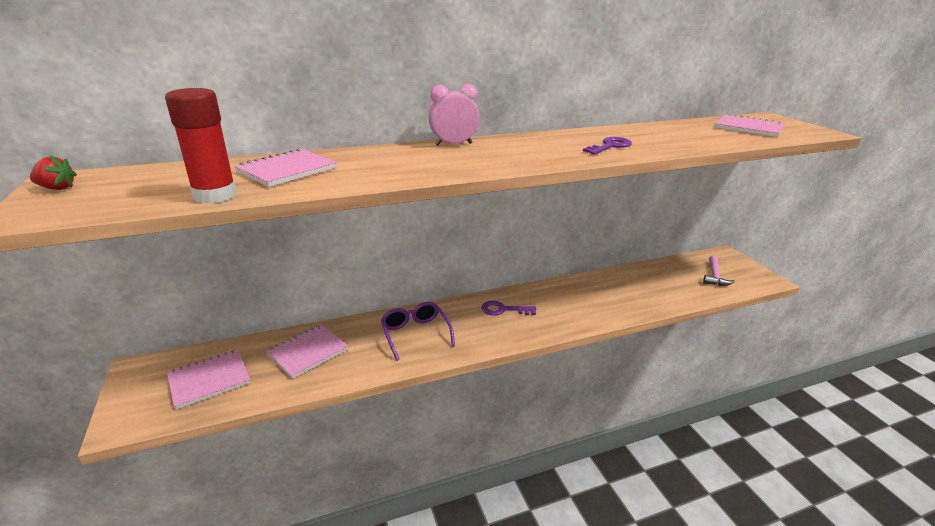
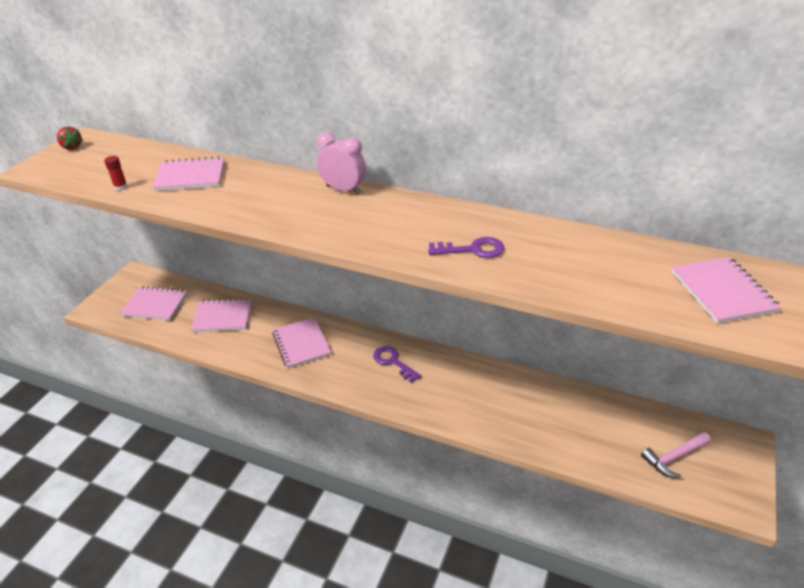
camera: 45 degrees right, 10 degrees up
red glue stick [165,88,237,204] -> red glue stick [104,156,128,191], size x0.43
purple glasses [381,302,455,361] -> pink notebook [272,317,331,368]

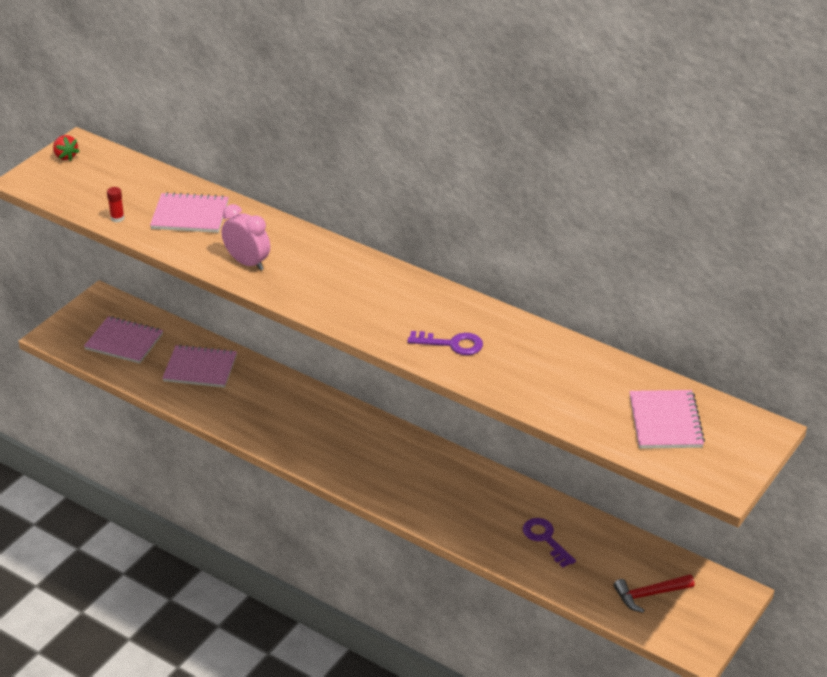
camera: 10 degrees right, 0 degrees up
pink notebook [272,317,331,368] -> none
pink clock [316,132,366,194] -> pink clock moved to [222,204,270,271]
purple key [373,346,421,383] -> purple key moved to [523,518,576,568]
pink hammer [641,432,711,478] -> red hammer [614,574,694,613]

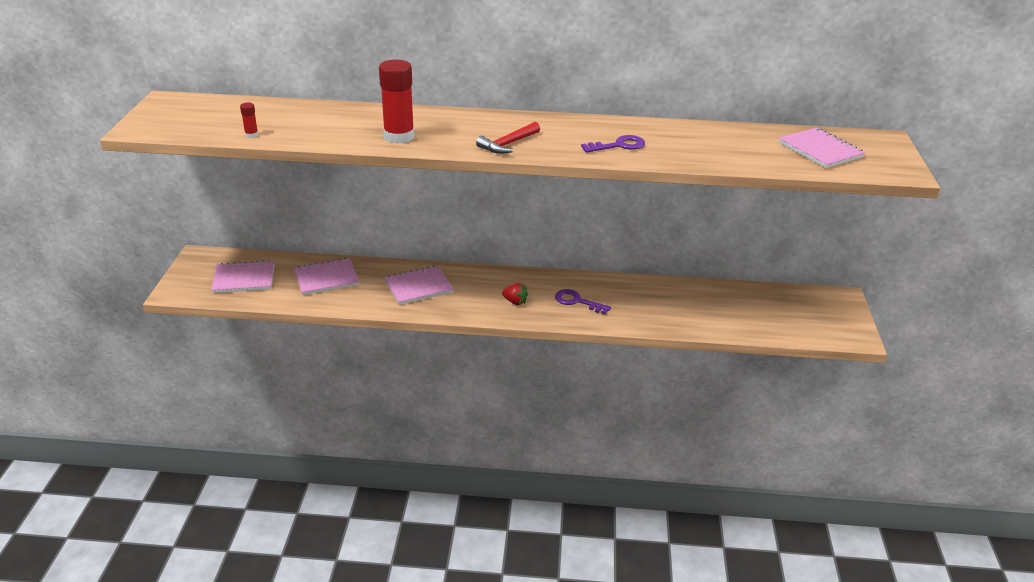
camera: 30 degrees left, 5 degrees down
red strawberry [53,135,80,161] -> red strawberry moved to [502,283,528,305]
pink notebook [150,192,229,233] -> pink notebook moved to [384,265,454,305]
pink clock [222,204,270,271] -> red glue stick [379,59,414,144]
purple key [523,518,576,568] -> purple key moved to [555,289,611,315]
red hammer [614,574,694,613] -> red hammer moved to [476,122,540,154]

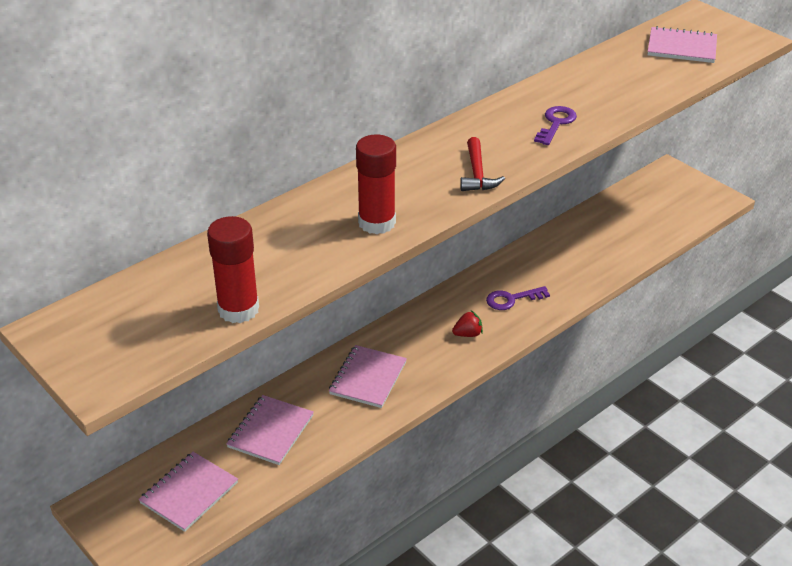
camera: 45 degrees left, 5 degrees up
red glue stick [240,102,258,138] -> red glue stick [207,216,259,323], size x2.33

